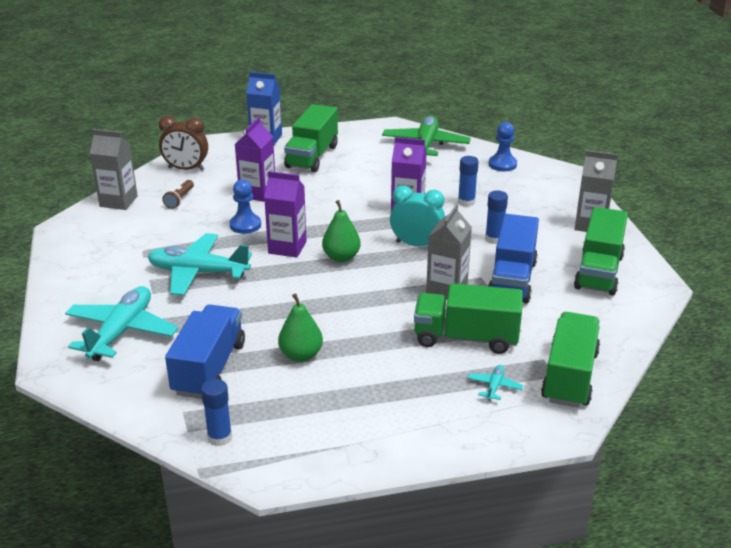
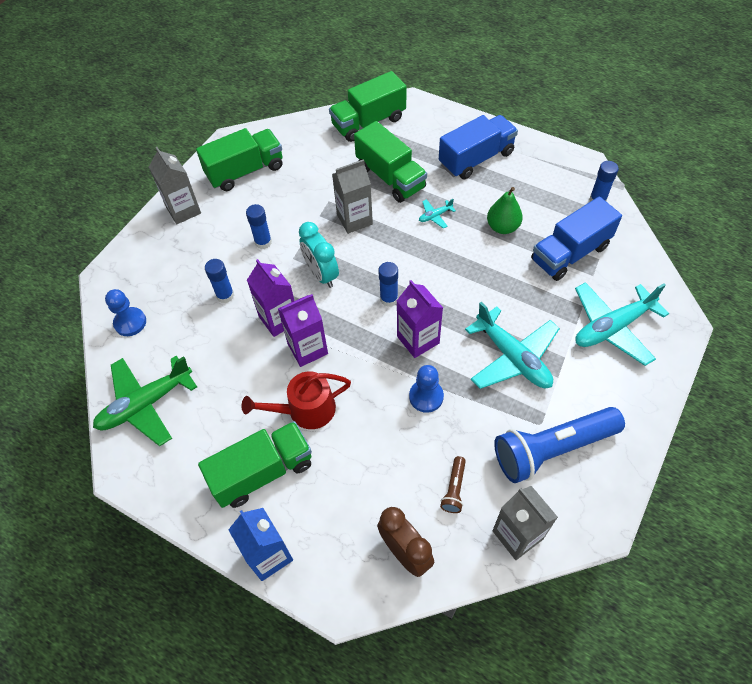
camera: 135 degrees left, 25 degrees up
brown flashlight [162,180,194,209] -> brown flashlight turned 135 degrees clockwise [440,456,466,513]
purple carton [235,117,275,202] -> purple carton moved to [278,294,328,367]
green pear [322,200,361,262] -> blue glue stick [378,262,398,307]
turquoise plane [468,365,523,401] -> turquoise plane moved to [419,199,456,228]
blue truck [488,214,539,303] -> blue truck moved to [439,115,518,179]
none -> red watering can [242,371,351,429]
none -> blue flashlight [494,407,625,483]

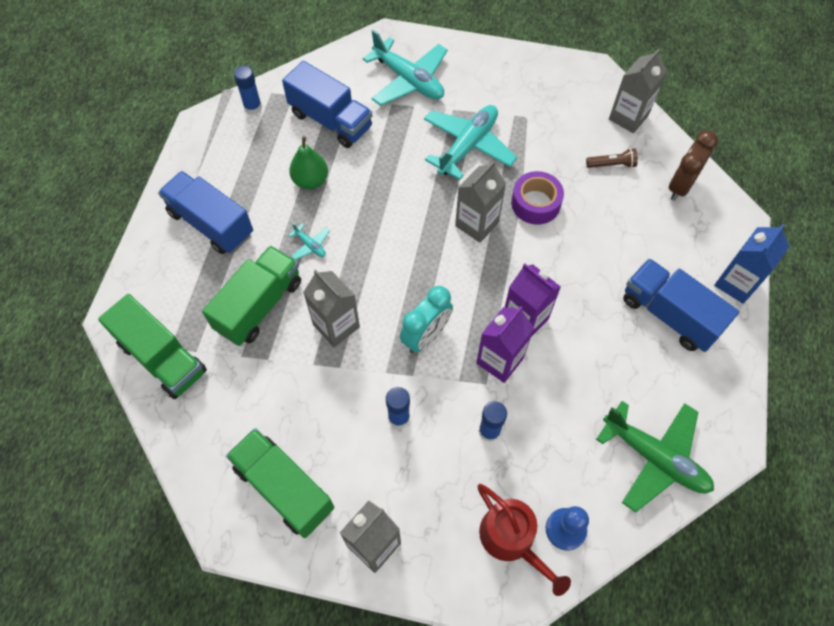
camera: 110 degrees left, 5 degrees up
green truck [198,421,312,508] -> blue truck [623,259,739,352]
red watering can [242,371,351,429] -> red watering can moved to [478,484,571,596]
blue glue stick [378,262,398,307] -> none
purple carton [397,280,443,358] -> grey carton [455,161,506,243]
blue pawn [409,365,444,413] -> purple tape [511,171,564,225]
blue flashlight [494,407,625,483] -> none

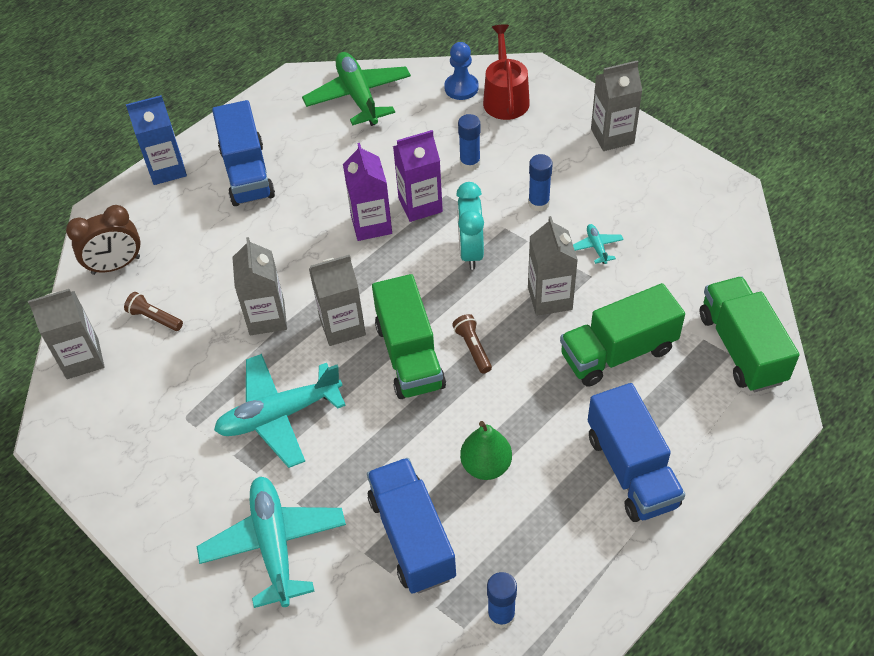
camera: 145 degrees left, 10 degrees down
green truck [226,428,334,538] -> green truck moved to [372,274,446,399]
turquoise plane [288,223,330,260] -> turquoise plane moved to [573,224,624,264]
turquoise clock [400,286,453,353] -> turquoise clock turned 75 degrees counterclockwise [456,182,484,270]
purple tape [511,171,564,225] -> grey carton [232,237,287,335]
none -> brown flashlight [452,314,492,374]

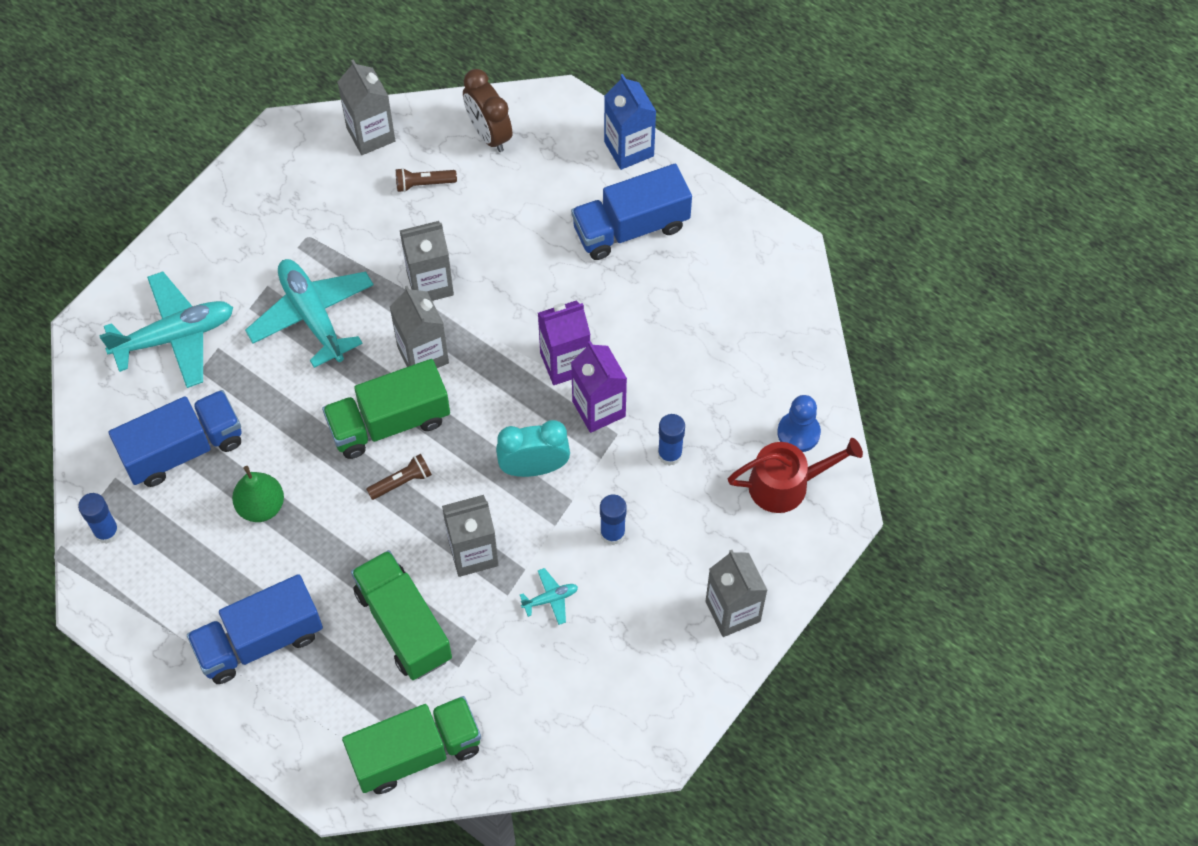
camera: 80 degrees right, 10 degrees up
brown flashlight [124,292,183,331] -> brown flashlight turned 120 degrees counterclockwise [396,168,457,192]
green plane [302,52,411,126] -> none

